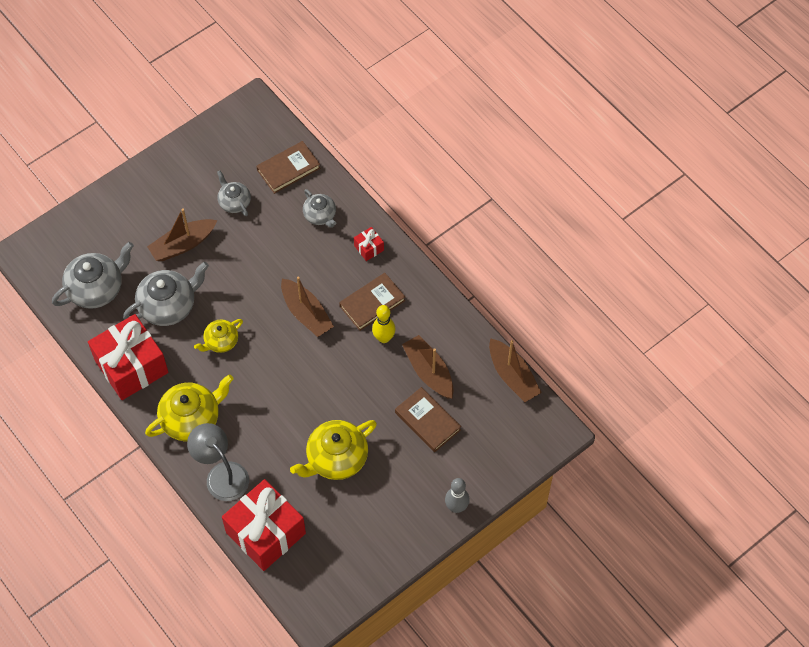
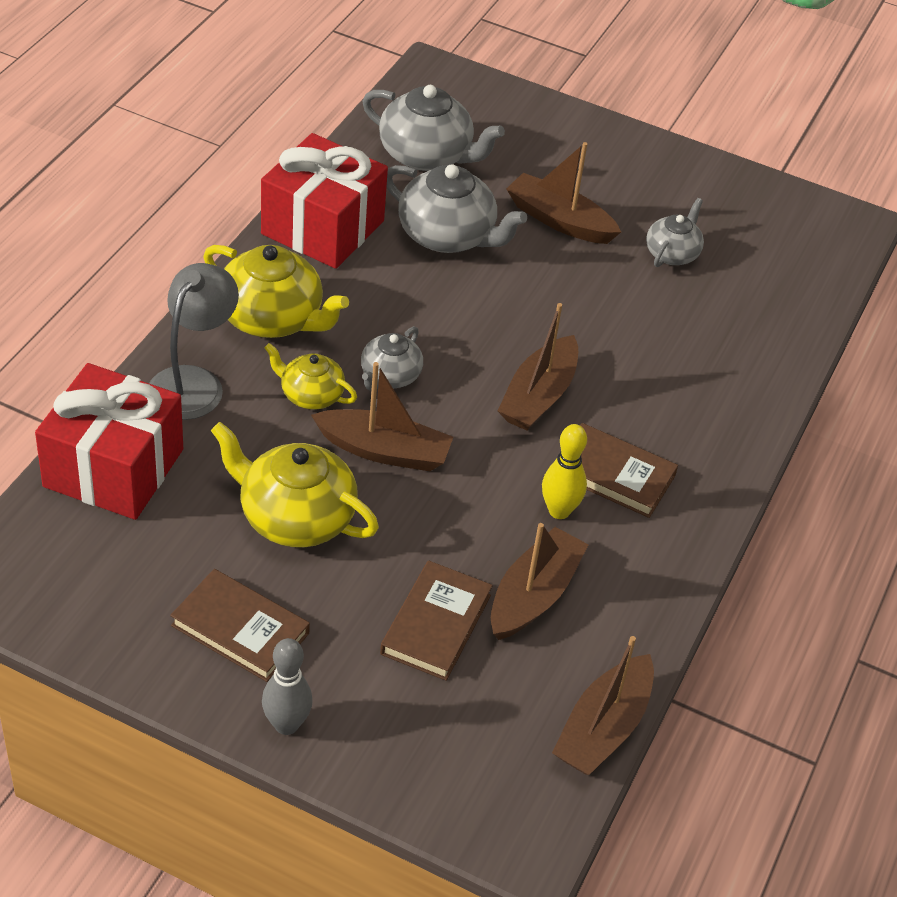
camera: 60 degrees right, 15 degrees down
yellow teapot [194,319,243,353] -> yellow teapot moved to [264,343,357,410]
brown book [257,141,320,194] -> brown book moved to [170,569,310,682]
grey teapot [303,189,336,228] -> grey teapot moved to [361,326,423,391]
red gift [354,227,384,261] -> none
none -> brown boat [311,362,453,471]

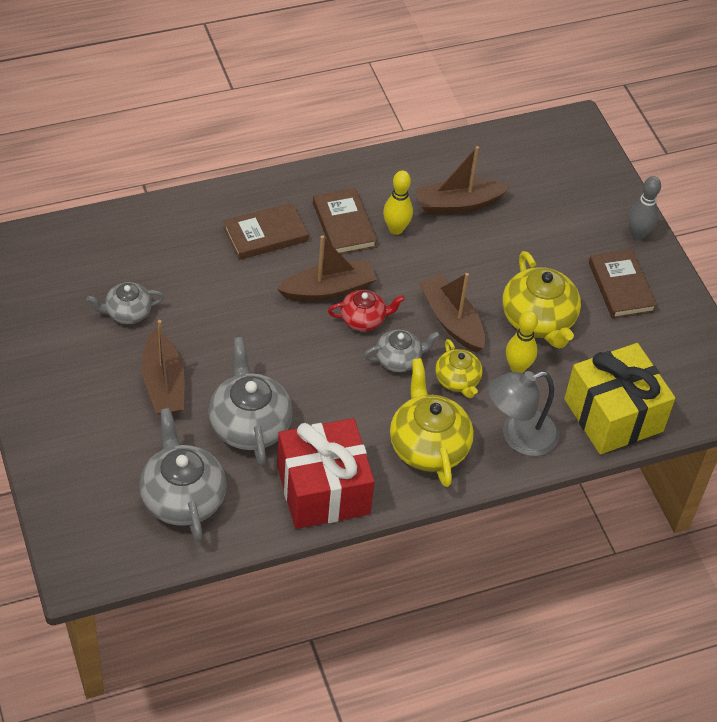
camera: 135 degrees left, 5 degrees up
red gift [35,363,183,520] -> yellow gift [564,343,675,454]
brown book [380,560,493,681] -> brown book moved to [224,203,308,260]
brown boat [552,636,654,775] -> none
none -> red teapot [328,290,405,331]
none -> yellow bowling pin [506,311,538,373]

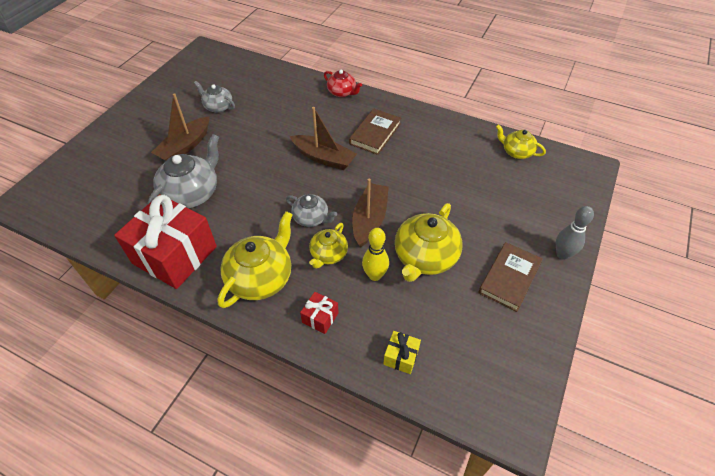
camera: 50 degrees right, 0 degrees up
grey teapot [139,408,227,541] -> none
brown book [224,203,308,260] -> none
red teapot [328,290,405,331] -> red teapot moved to [324,70,362,97]
yellow bowling pin [383,170,413,235] -> none
brown boat [415,146,511,214] -> none
grey lamp [488,371,559,456] -> red gift [300,292,339,334]
yellow gift [564,343,675,454] -> yellow gift [383,331,421,374], size x0.41
none -> yellow teapot [496,124,546,159]

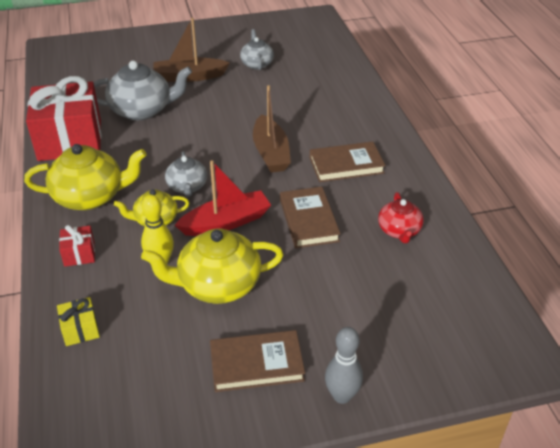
camera: 50 degrees right, 10 degrees down
red teapot [324,70,362,97] -> red teapot moved to [378,192,424,243]
brown boat [352,178,389,247] -> red boat [175,160,271,236]
yellow teapot [496,124,546,159] -> none
none -> brown book [280,187,341,248]

